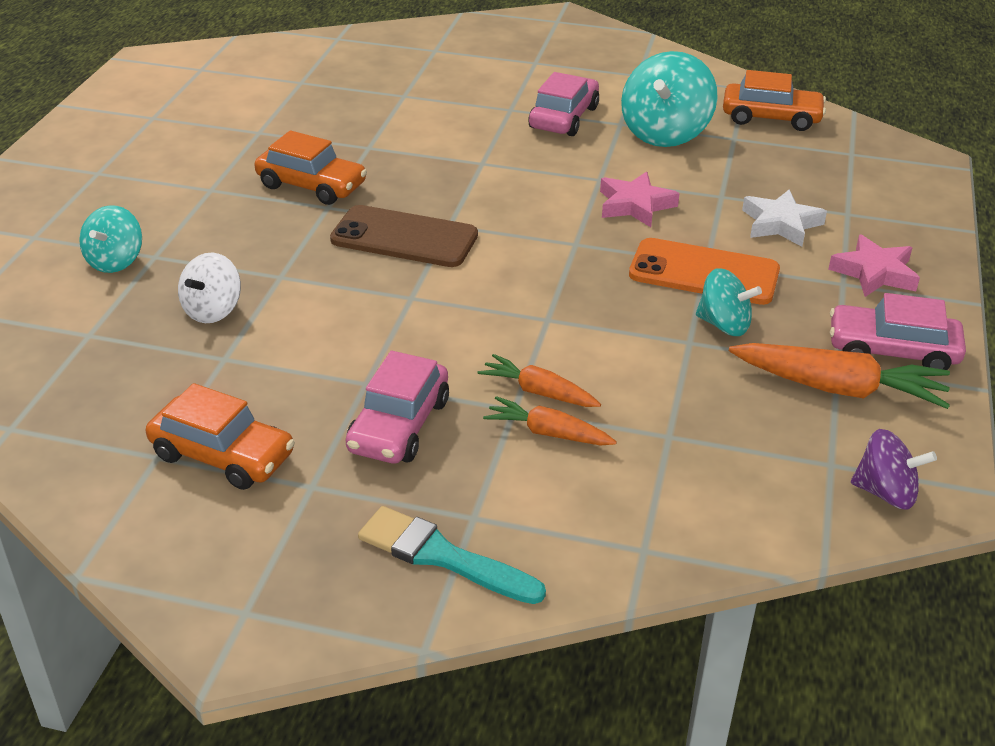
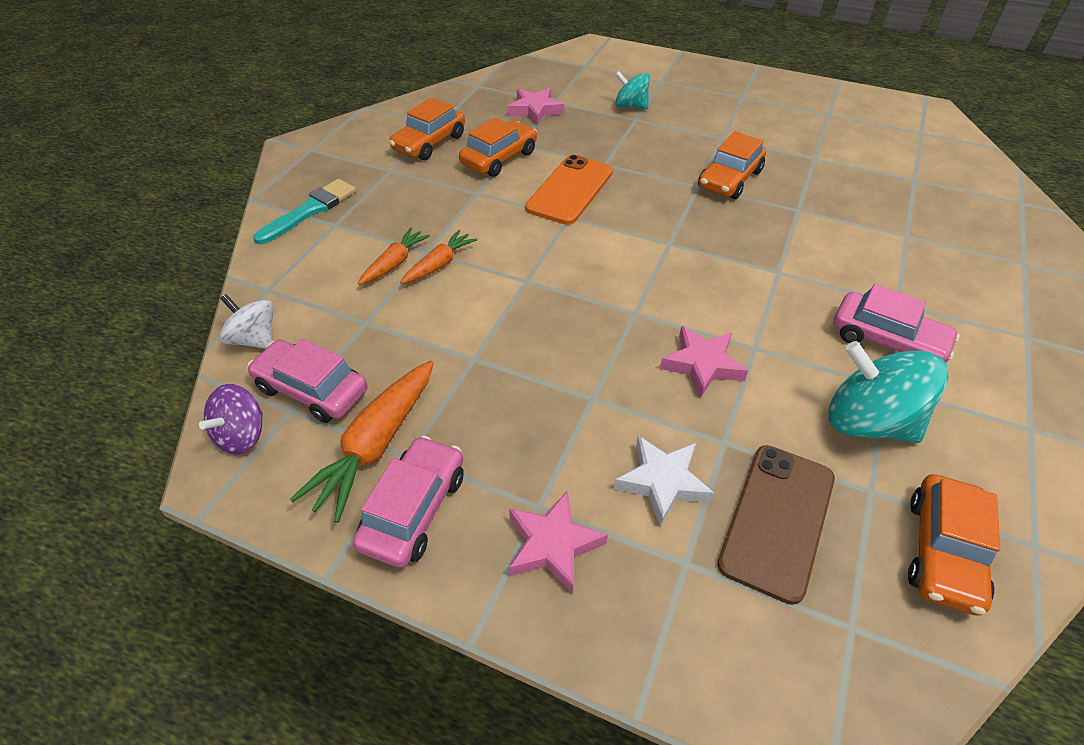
camera: 100 degrees right, 10 degrees up
white spinning top [178,253,241,323] -> white spinning top moved to [219,294,274,349]
brown phone [330,205,478,267] -> brown phone moved to [717,445,835,605]
pink car [346,351,449,463] -> pink car moved to [247,339,367,423]
orange phone [629,238,780,305] -> orange phone moved to [525,155,613,225]
turquoise spinning top [696,268,762,336] -> none
none -> orange car [459,118,537,177]
none -> pink star [508,88,564,126]

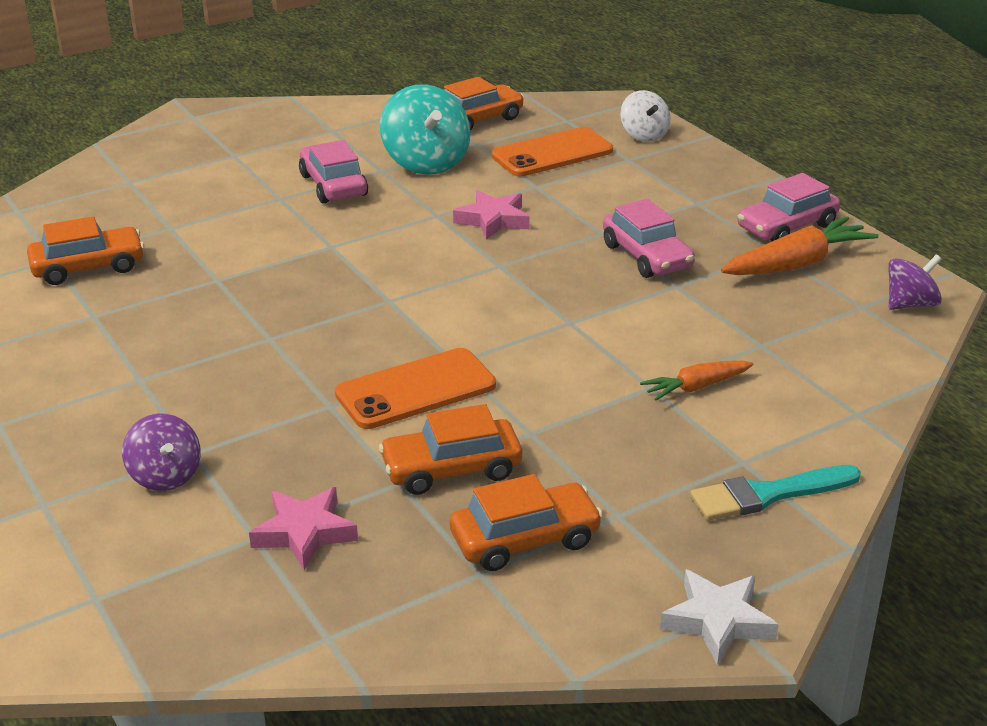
camera: 145 degrees left, 15 degrees down
white spinning top [219,294,274,349] -> white spinning top moved to [620,90,671,142]
pink car [247,339,367,423] -> pink car moved to [603,199,695,278]
orange carrot [400,230,477,284] -> none
pink star [509,491,608,594] -> none
white star [614,436,714,527] -> white star moved to [660,569,779,665]
turquoise spinning top [615,71,650,109] -> purple spinning top [122,414,201,491]
orange car [698,131,766,199] -> orange car moved to [27,216,144,285]
brown phone [717,445,835,605] -> orange phone [491,127,613,177]

